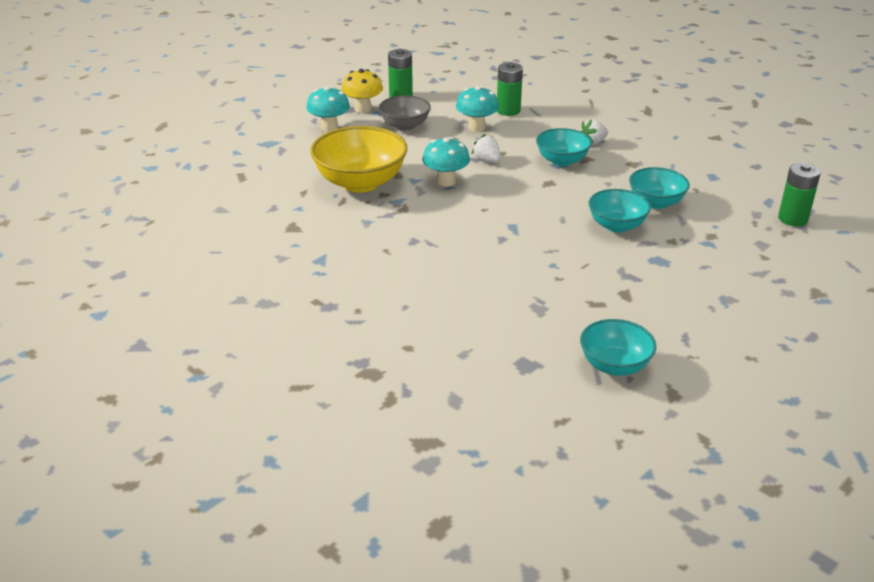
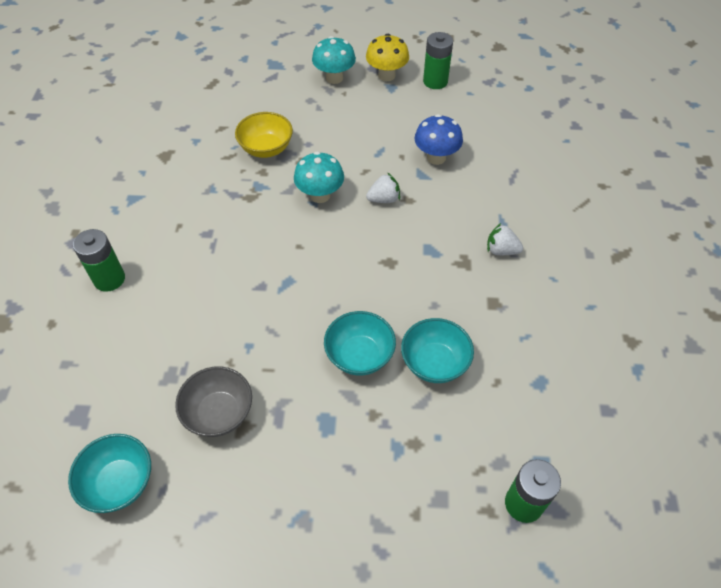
camera: 50 degrees right, 20 degrees up
yellow bowl [310,126,408,193] -> yellow bowl [235,112,293,158], size x0.60
grey bowl [379,95,431,131] -> grey bowl moved to [175,366,252,437]
turquoise mushroom [456,86,499,132] -> blue mushroom [415,114,463,165]
white strawberry [472,134,501,163] -> white strawberry turned 60 degrees clockwise [366,173,400,203]
green battery [497,62,523,116] -> green battery moved to [73,229,125,292]
turquoise bowl [536,128,592,166] -> none

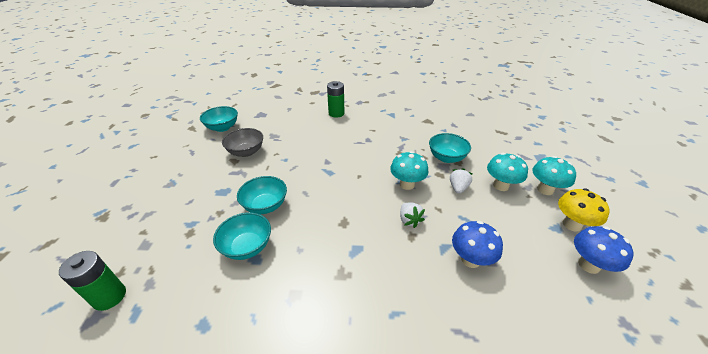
camera: 90 degrees right, 15 degrees down
yellow bowl [235,112,293,158] -> turquoise bowl [429,133,471,163]
green battery [423,32,453,89] -> blue mushroom [574,226,634,274]
white strawberry [487,223,523,255] -> white strawberry moved to [450,168,472,194]
none -> turquoise mushroom [487,153,528,191]

